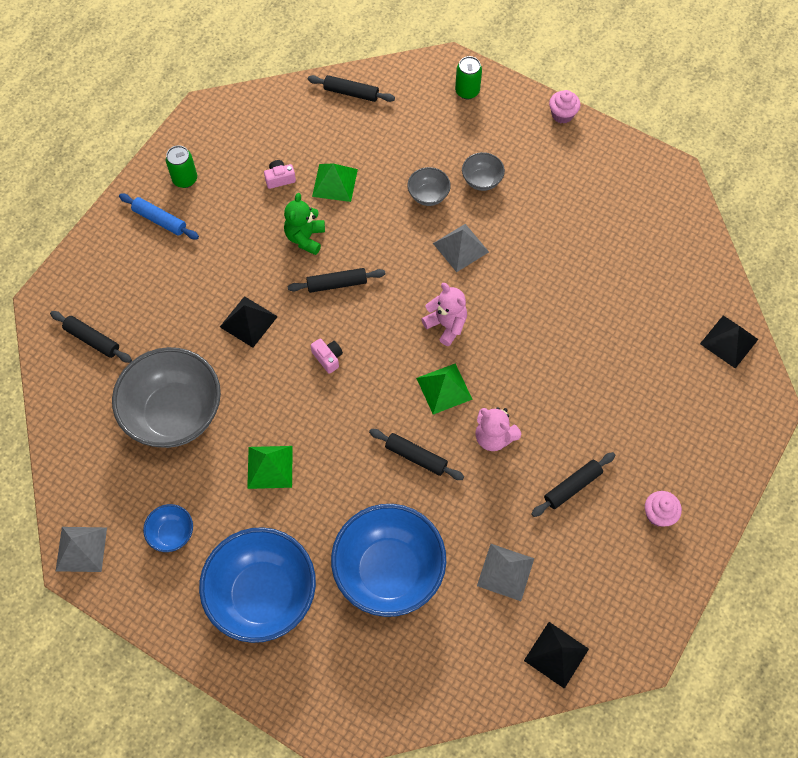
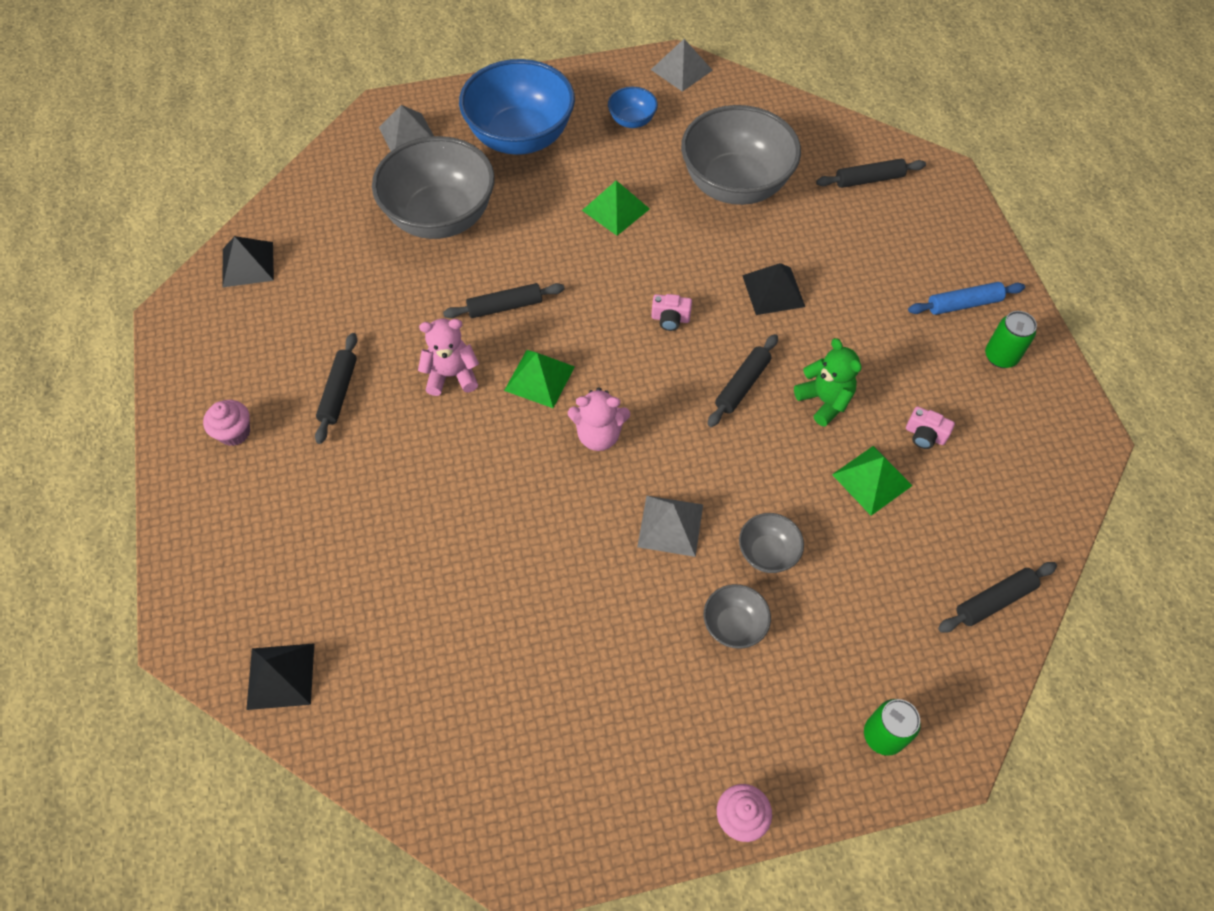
camera: 135 degrees right, 5 degrees down
pink camera [264,160,296,189] -> pink camera turned 90 degrees clockwise [906,406,955,449]
blue bowl [331,504,446,617] -> grey bowl [372,136,495,239]
grey pyramid [477,544,534,601] -> grey pyramid moved to [379,105,434,151]

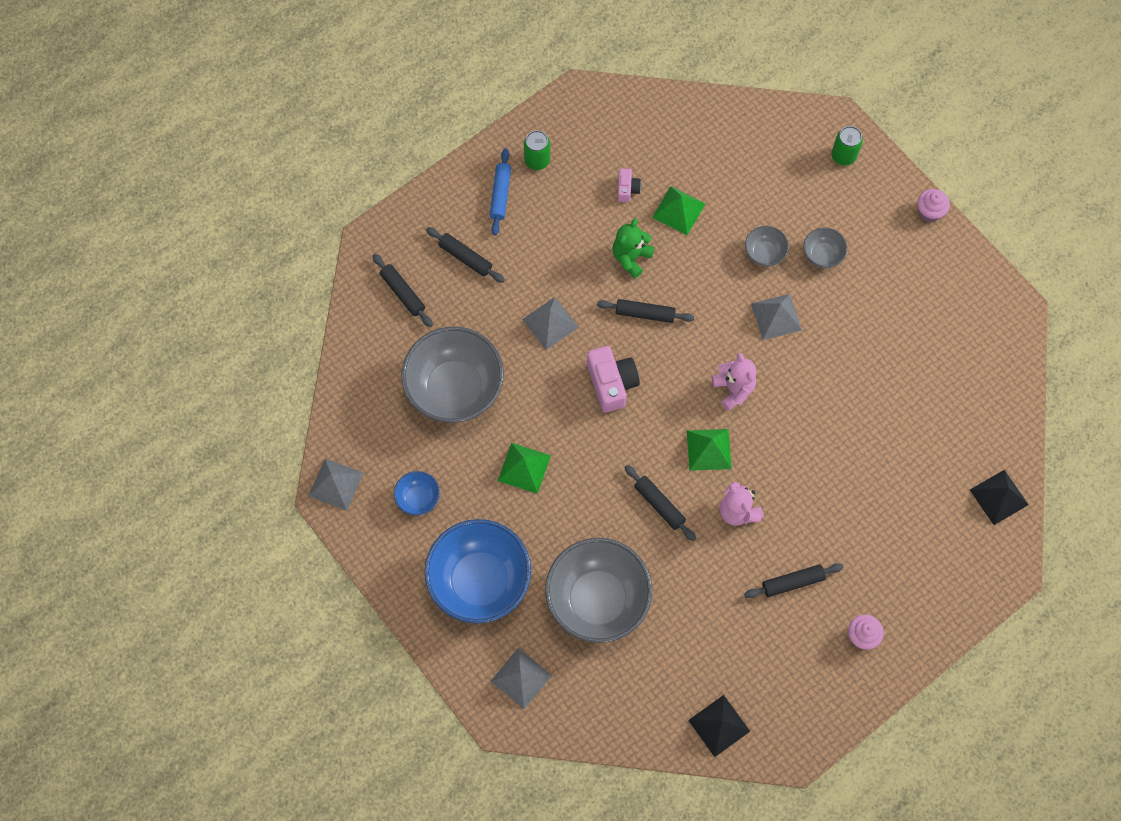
camera: 115 degrees left, 10 degrees up
pink camera [651,294,692,331] -> pink camera [587,346,640,413], size x1.88
black pyramid [742,263,805,315] -> grey pyramid [522,297,579,350]
blue rolling pin [908,282,1025,315] -> blue rolling pin turned 45 degrees clockwise [490,148,511,236]
black rolling pin [938,562,1057,633] -> black rolling pin moved to [426,227,505,283]

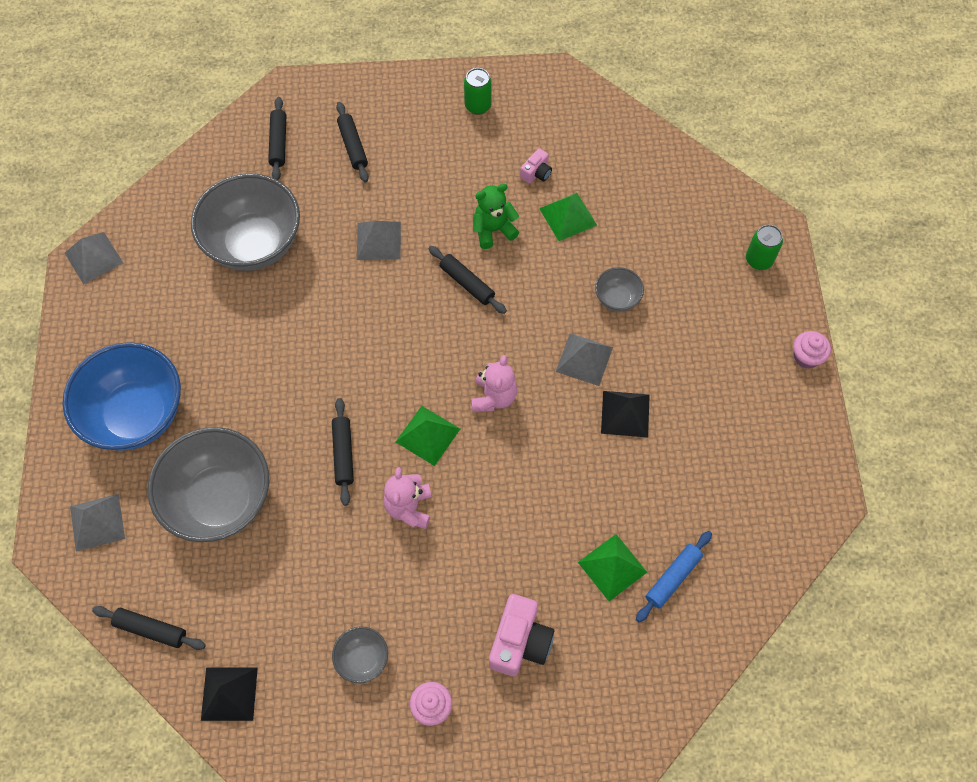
camera: 35 degrees right, 5 degrees down
blue bowl [394,471,440,516] -> none
blue rolling pin [490,148,511,236] -> blue rolling pin moved to [636,531,712,622]
green pyramid [498,443,551,494] -> green pyramid moved to [578,534,647,601]
pink camera [587,346,640,413] -> pink camera moved to [489,594,554,676]
black rolling pin [744,563,843,598] -> black rolling pin moved to [92,606,206,650]
grey bowl [803,227,847,268] -> grey bowl moved to [332,627,388,683]
black pyramid [970,470,1029,525] -> black pyramid moved to [601,391,650,438]

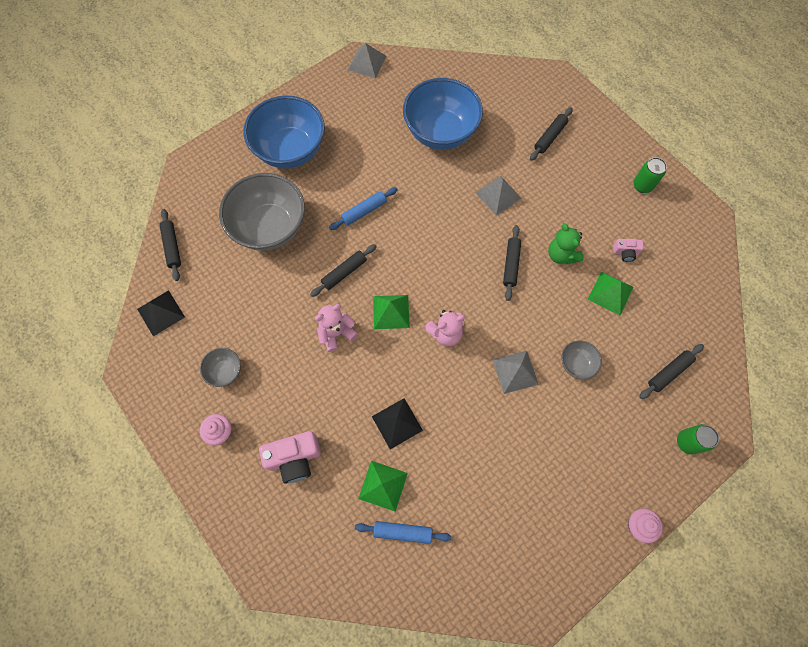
camera: 55 degrees right, 5 degrees up
grey pyramid [70,494,125,552] -> none
grey bowl [191,173,300,271] -> blue bowl [403,78,483,150]
black rolling pin [268,97,286,180] -> black rolling pin moved to [639,344,704,399]
green teddy bear [473,183,519,249] -> green teddy bear turned 150 degrees counterclockwise [548,223,584,264]
black pyramid [601,391,650,438] -> black pyramid moved to [372,398,423,449]
none -> blue rolling pin [329,187,398,230]

